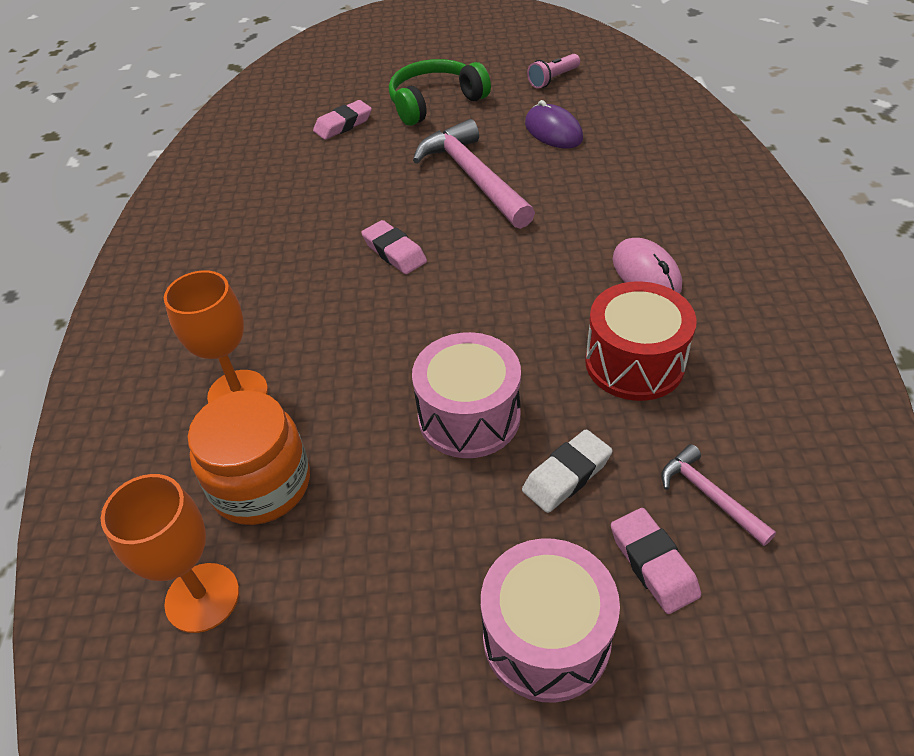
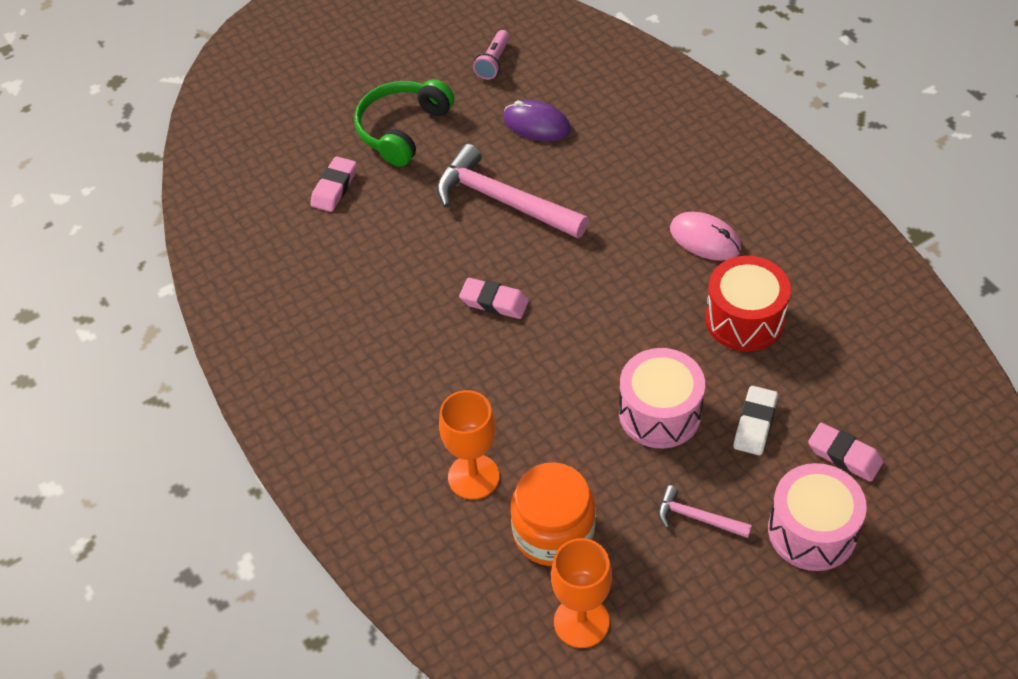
camera: 30 degrees left, 5 degrees up
pink hammer [661,444,776,546] -> pink hammer moved to [658,485,752,538]

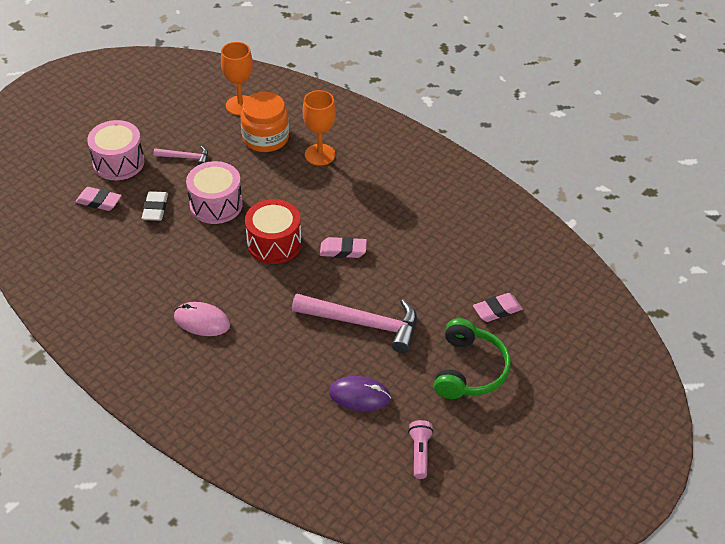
camera: 160 degrees right, 5 degrees down
pink eraser [310,156,357,212] -> pink eraser turned 60 degrees clockwise [473,293,523,322]
red drum [705,256,791,351] -> red drum moved to [245,199,302,264]

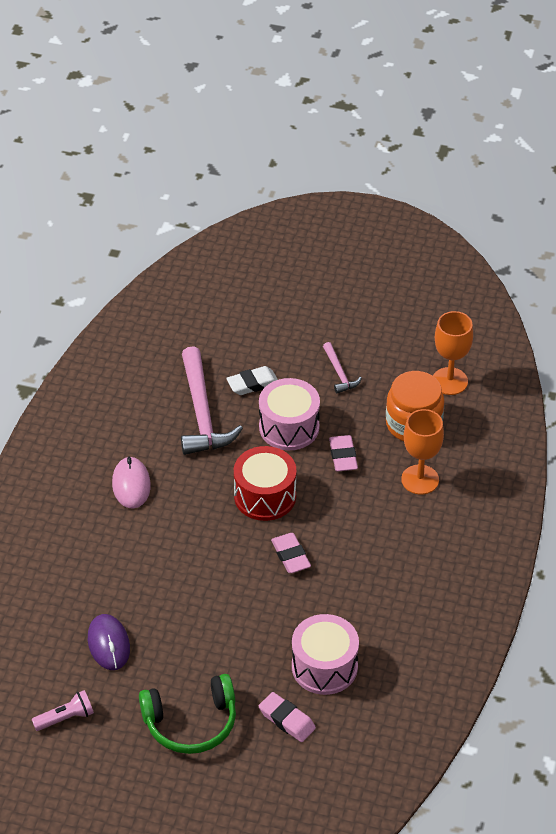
camera: 65 degrees right, 0 degrees up
pink eraser [76,187,122,211] -> pink eraser moved to [329,435,358,471]
pink drum [87,120,145,180] -> pink drum moved to [292,614,359,695]
pink hammer [292,294,417,353] -> pink hammer moved to [181,346,243,455]

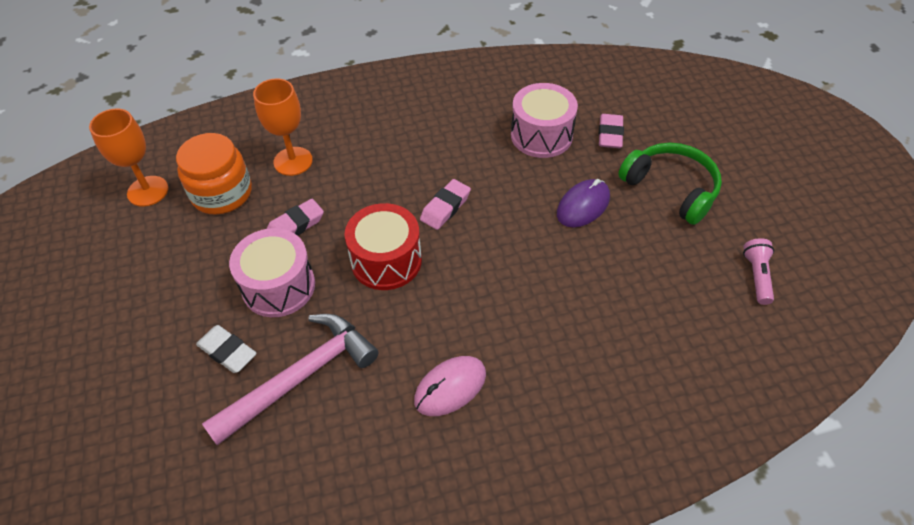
camera: 120 degrees left, 5 degrees up
pink flashlight [32,690,94,731] -> pink flashlight turned 60 degrees clockwise [743,238,774,305]
purple mouse [88,614,130,670] -> purple mouse moved to [557,179,610,228]
pink hammer [323,342,362,393] -> none

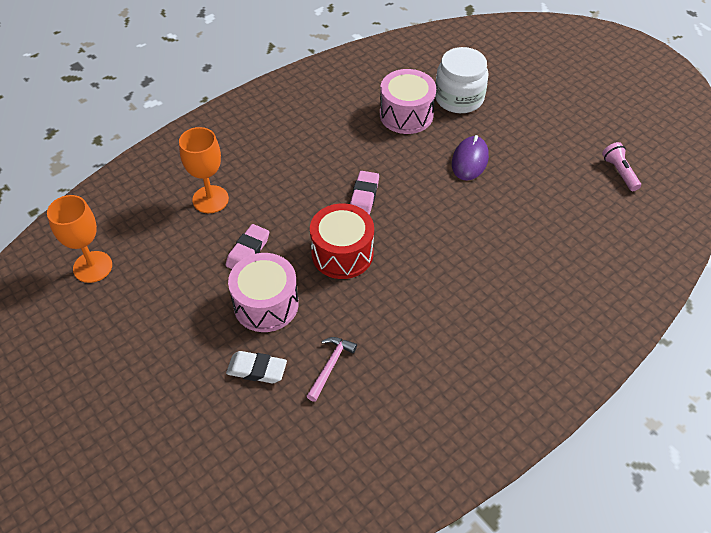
camera: 25 degrees left, 0 degrees up
orange jar [176,133,252,215] -> none
pink hammer [202,314,379,446] -> pink hammer [306,337,357,402], size x0.49
pink mouse [414,356,486,416] -> none
pink eraser [599,114,624,148] -> white jar [435,47,488,113]
green headphones [618,143,722,225] -> none

